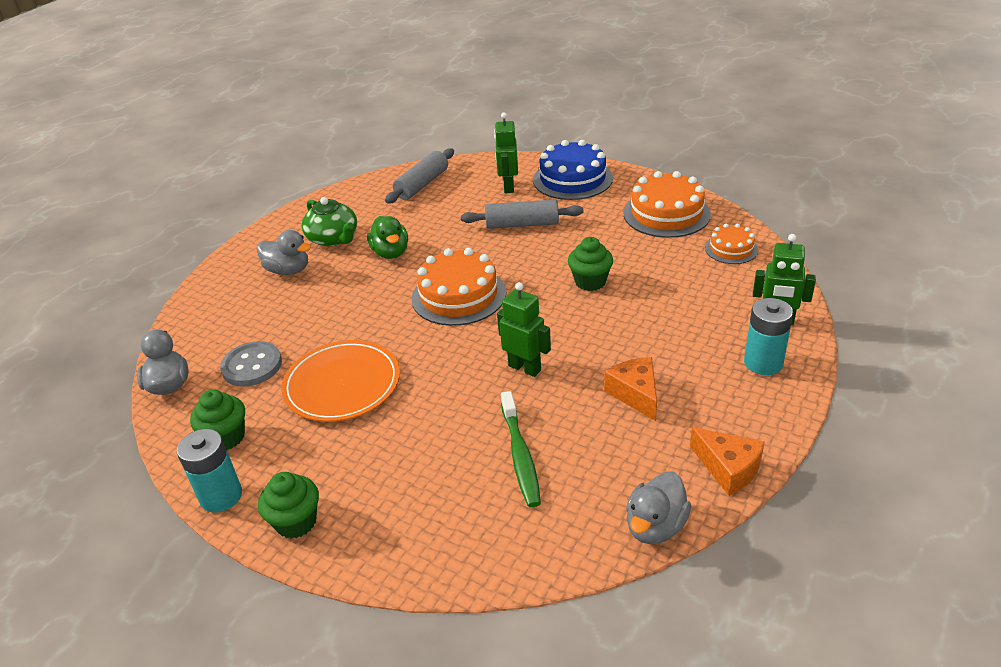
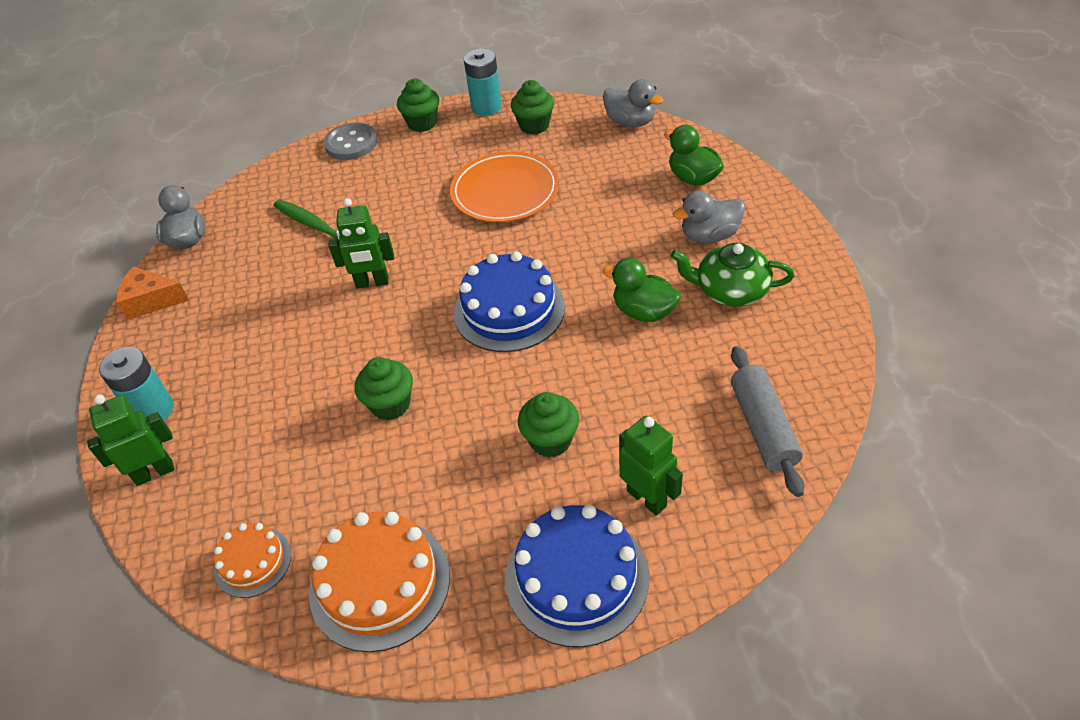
camera: 140 degrees right, 10 degrees up
grey button [220,341,282,387] -> grey button moved to [324,123,378,160]
orange cake [412,248,506,326] -> blue cake [454,252,565,352]
grey rolling pin [461,200,583,229] -> green cupcake [518,392,579,457]
orange cheese [604,357,657,421] -> none
none -> green duck [664,125,724,186]

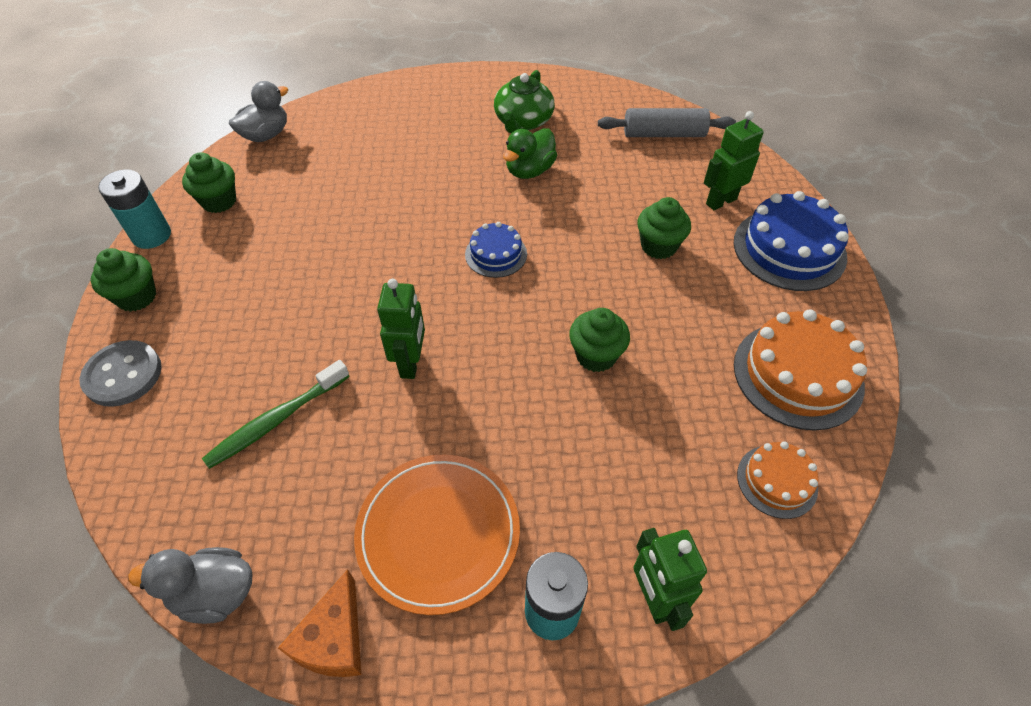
camera: 85 degrees left, 5 degrees up
orange plate [450,151,559,222] -> orange plate moved to [354,454,520,615]
blue cake [454,252,565,352] -> blue cake [465,222,527,278], size x0.56
green duck [664,125,724,186] -> none
grey duck [673,191,745,243] -> none

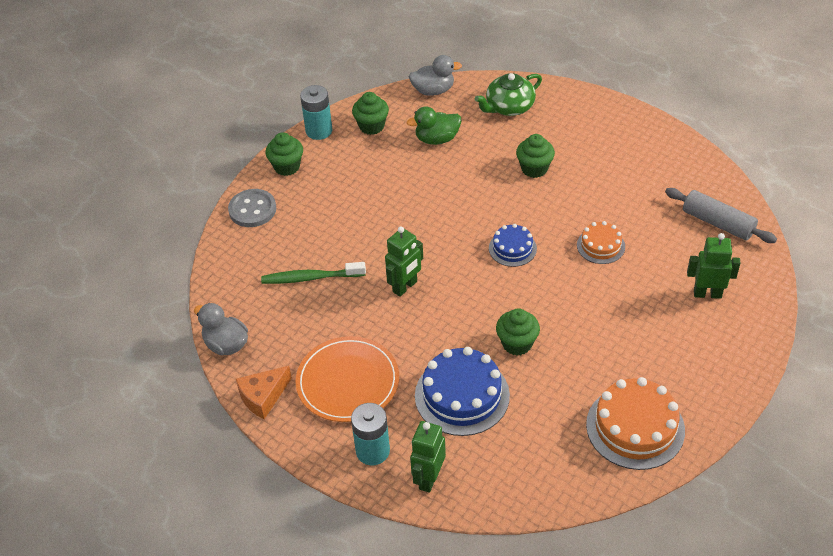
camera: 40 degrees right, 5 degrees down
green teapot [494,70,555,133] -> green teapot moved to [475,73,542,116]
green duck [503,128,557,179] -> green duck moved to [407,106,461,145]
green cupcake [637,197,691,259] -> green cupcake moved to [516,134,555,178]
blue cake [734,191,849,291] -> blue cake moved to [415,347,510,436]
orange cake [737,442,818,519] -> orange cake moved to [577,221,625,264]

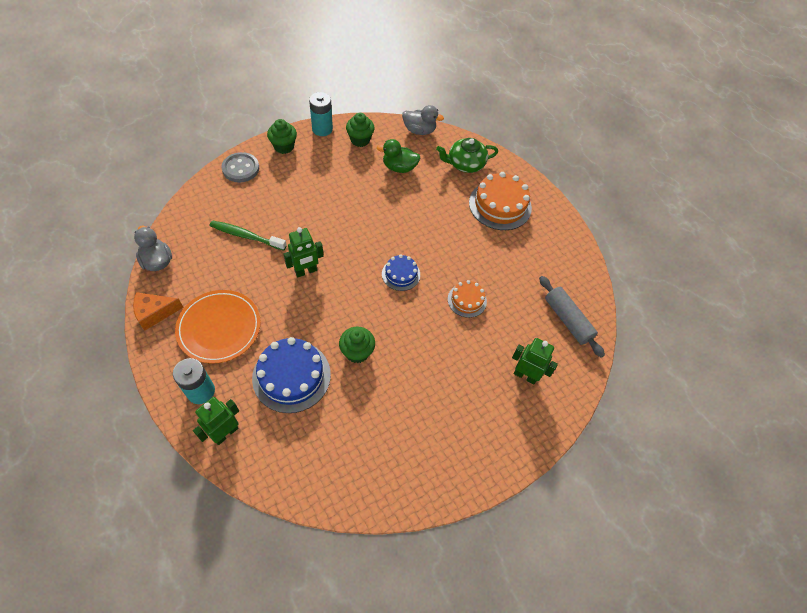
camera: 15 degrees right, 10 degrees up
green cupcake [516,134,555,178] -> none
orange cake [586,377,685,470] -> orange cake moved to [469,172,532,230]

